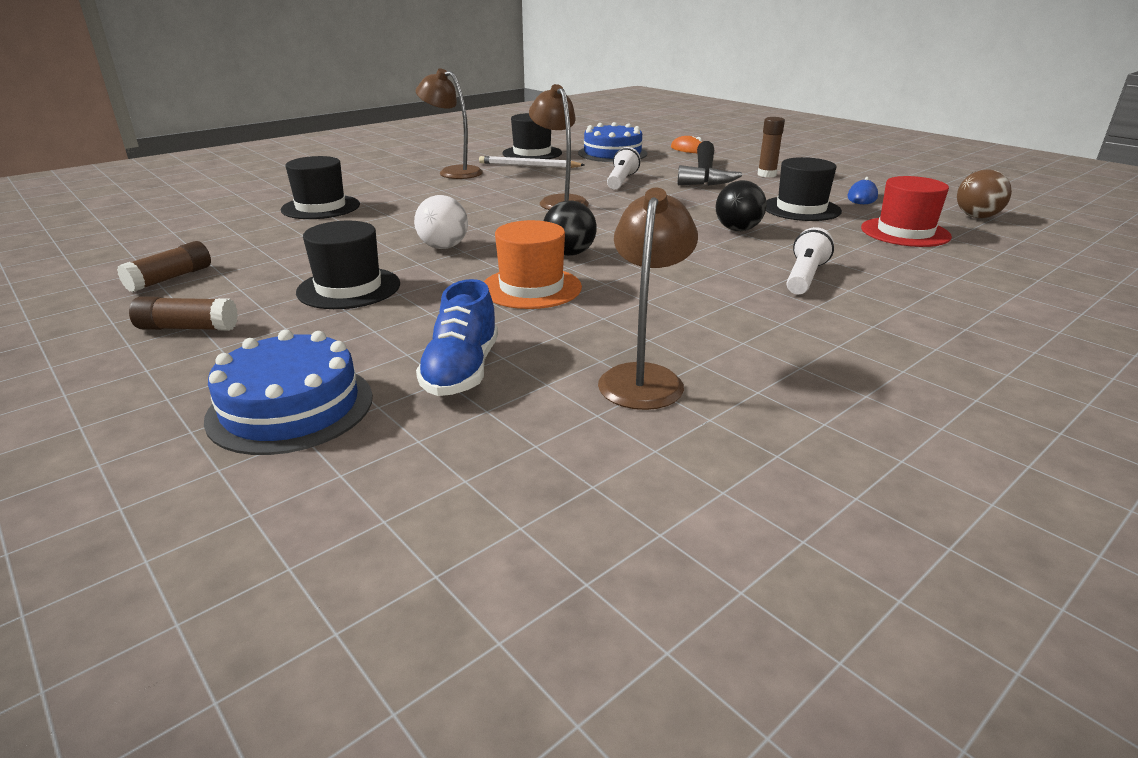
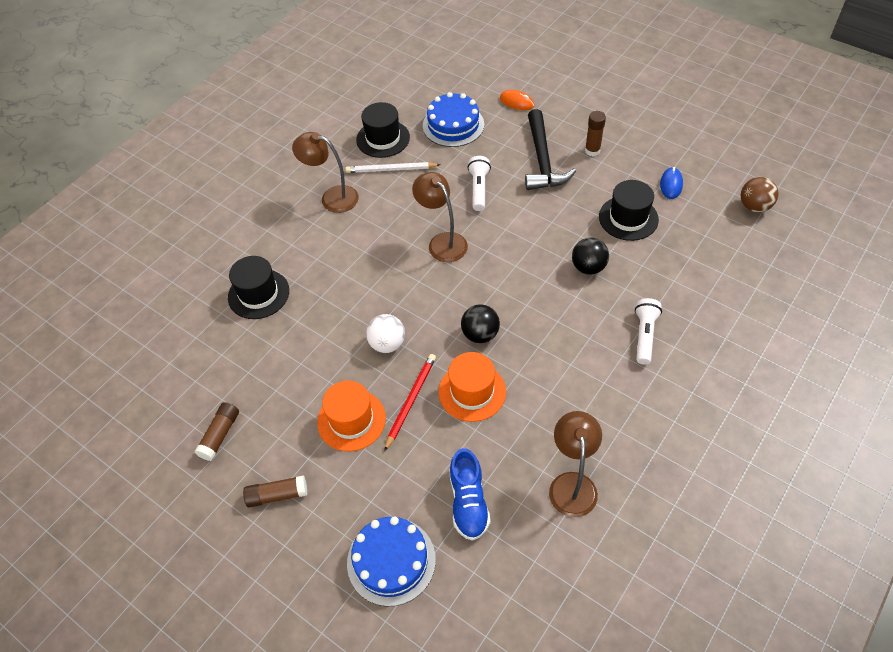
camera: 10 degrees left, 25 degrees up
black hat [296,221,400,309] -> orange hat [317,380,386,451]
red hat [861,176,952,247] -> none
none -> red pencil [384,354,436,452]

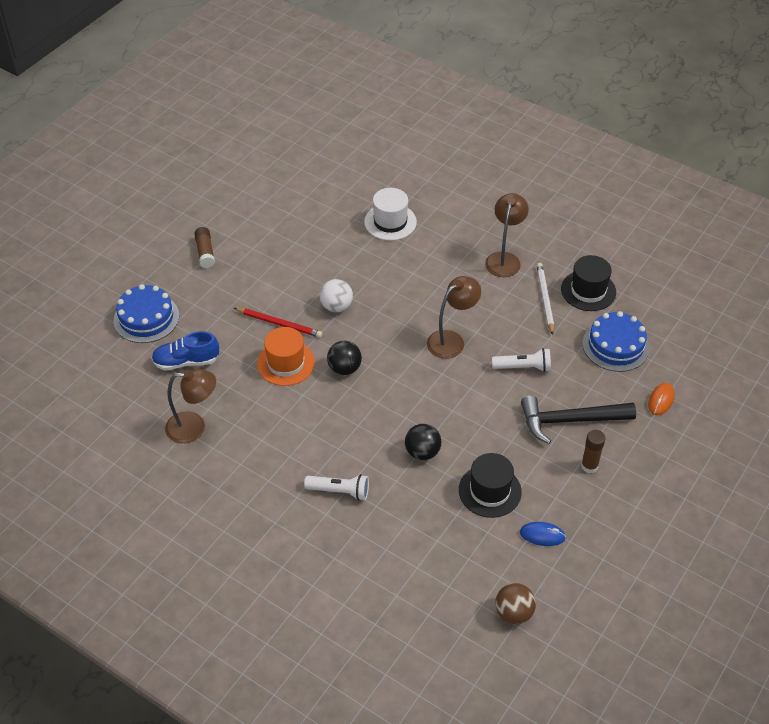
camera: 85 degrees right, 5 degrees down
brown glue stick [194,402,239,461] -> none
black hat [228,256,289,319] -> white hat [364,188,417,241]
orange hat [317,380,386,451] -> none

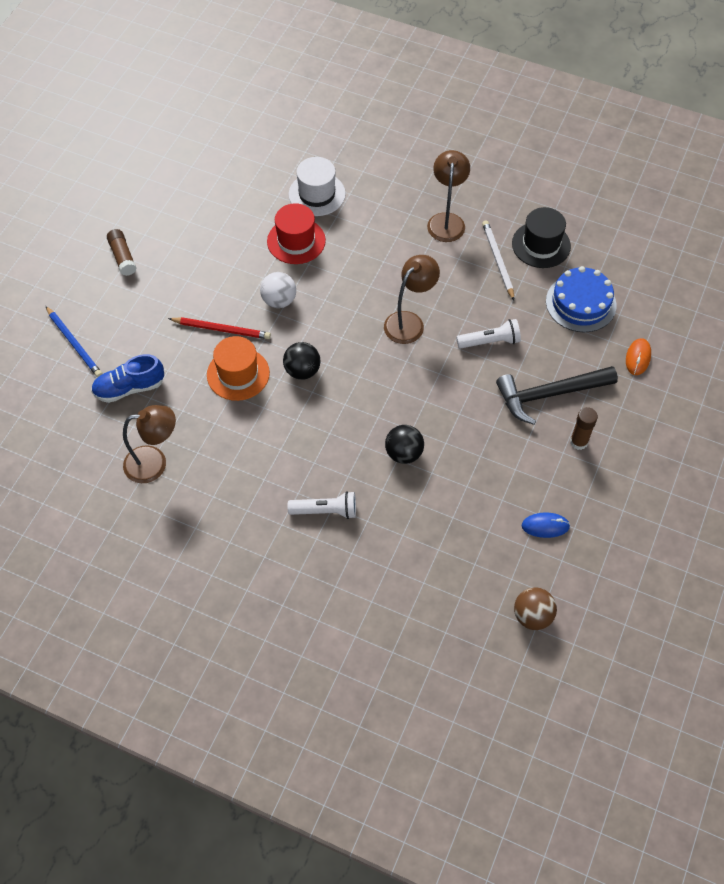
camera: 10 degrees left, 10 degrees up
blue cake [114,284,179,343] -> blue pencil [46,306,102,378]
black hat [459,453,522,518] -> none
none -> red hat [267,203,326,264]

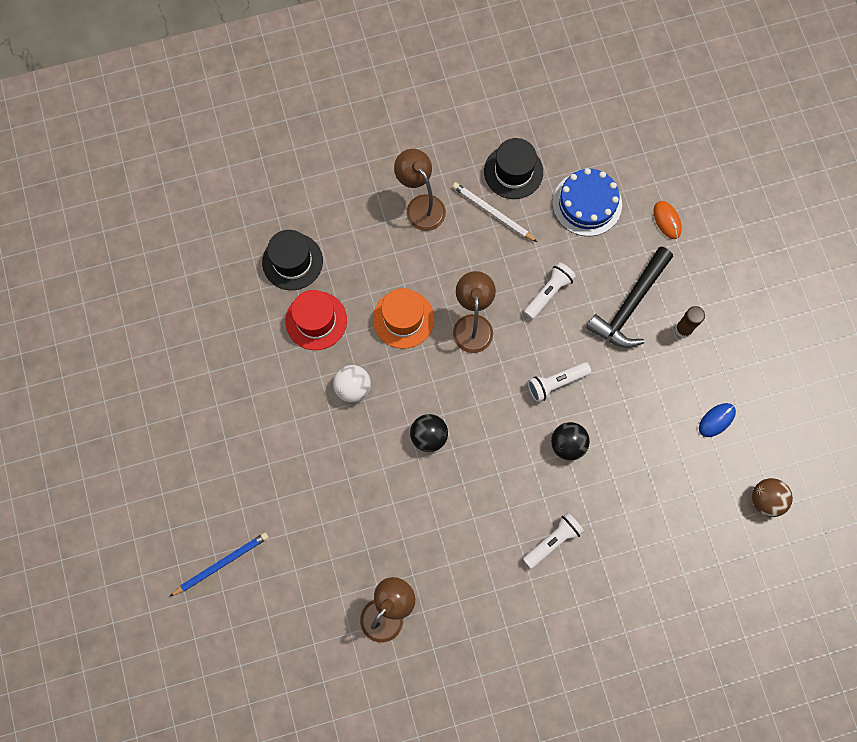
camera: 40 degrees left, 15 degrees up
blue pencil [46,306,102,378] -> blue pencil turned 45 degrees counterclockwise [169,532,269,597]
blue shoe [91,354,164,403] -> none
brown glue stick [107,229,137,276] -> none
red pencil [168,317,271,339] -> none
orange hat [207,336,270,401] -> orange hat moved to [373,288,434,349]
white hat [289,157,346,216] -> black hat [262,230,323,290]
none -> white flashlight [528,362,591,402]

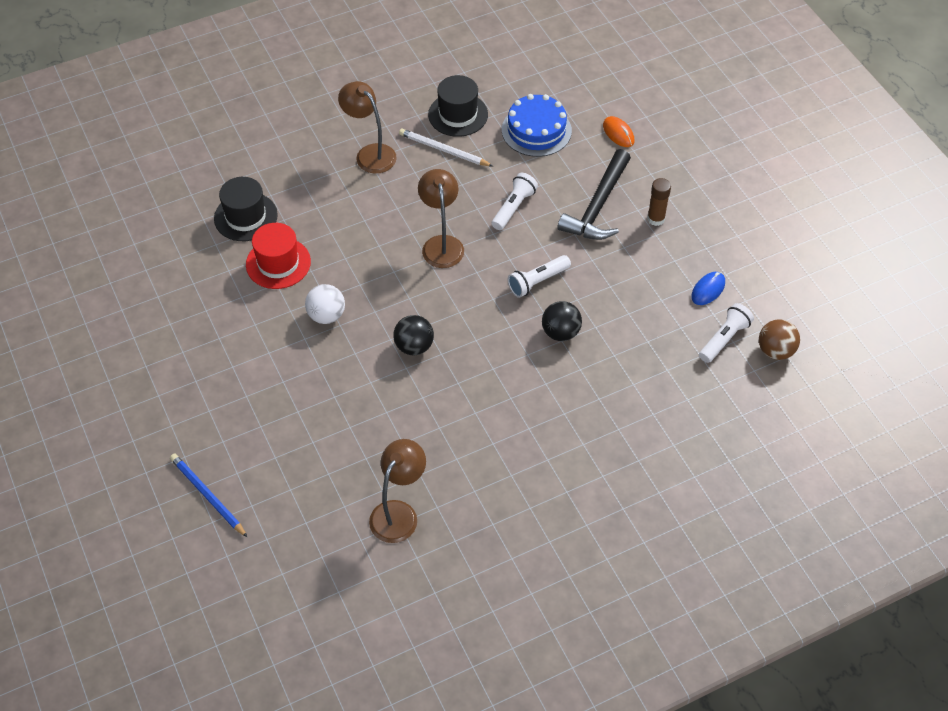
camera: 10 degrees left, 20 degrees down
blue pencil [169,532,269,597] -> blue pencil turned 90 degrees counterclockwise [170,454,247,537]
orange hat [373,288,434,349] -> none
white flashlight [523,512,584,569] -> white flashlight moved to [699,303,754,363]

